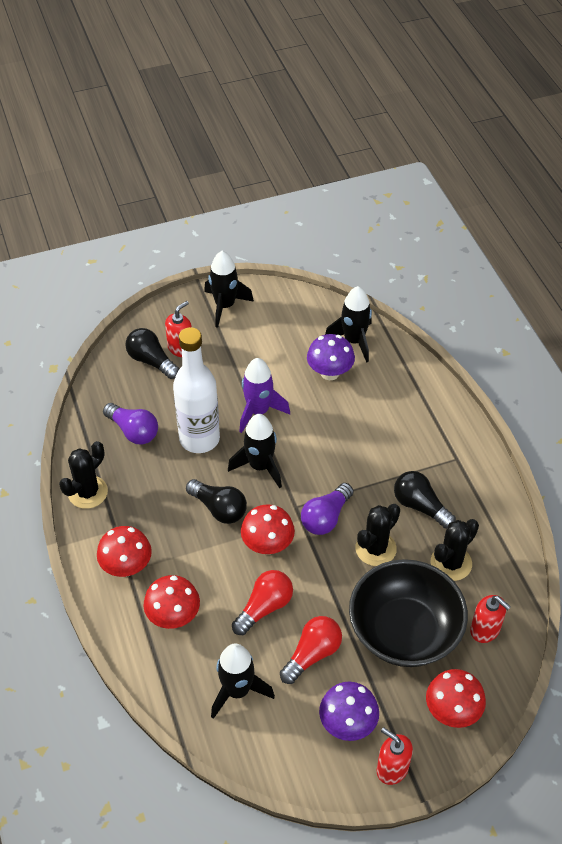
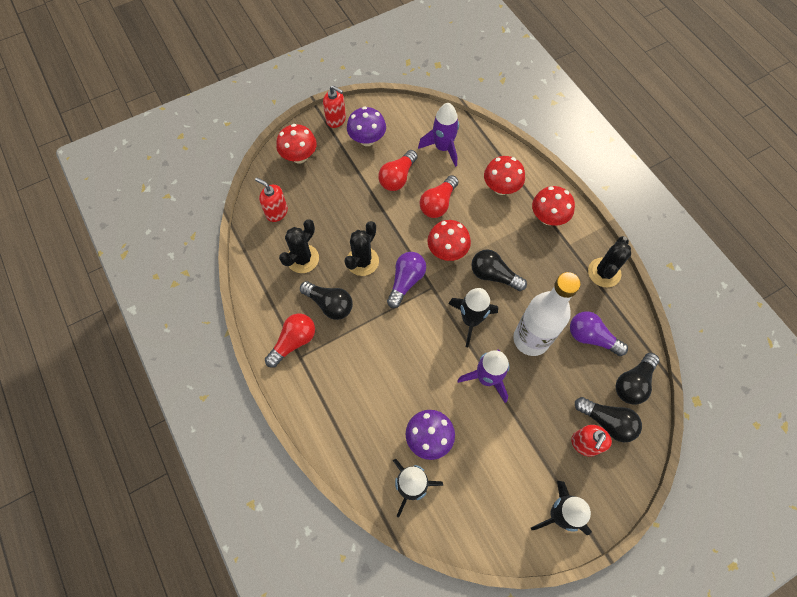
camera: 170 degrees right, 15 degrees up
black rocket [211,643,275,719] -> purple rocket [418,103,459,167]
black bowl [349,559,468,667] -> none
none -> red light bulb [265,314,315,368]
none -> black light bulb [616,353,659,405]

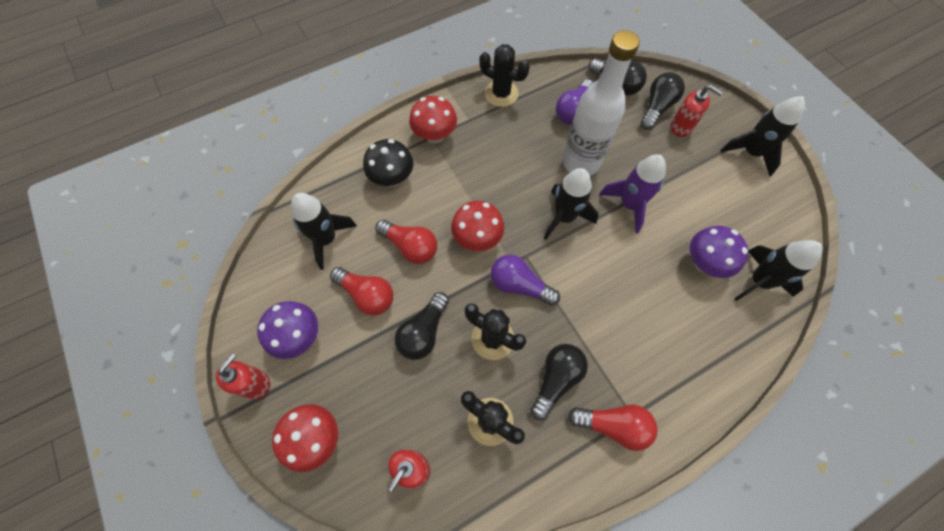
camera: 90 degrees left, 0 degrees up
red light bulb [265,314,315,368] -> red light bulb turned 150 degrees clockwise [568,404,657,451]
purple rocket [418,103,459,167] -> black rocket [291,193,357,270]
black light bulb [471,249,527,291] -> black light bulb moved to [395,292,449,360]
red mushroom [484,156,525,195] -> black mushroom [363,139,413,187]

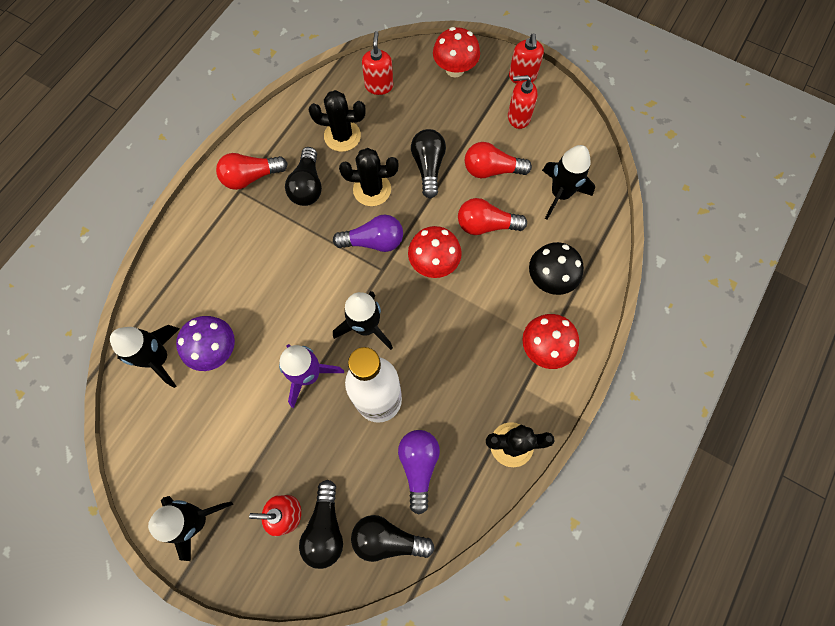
camera: 150 degrees right, 5 degrees up
purple mushroom [257,301,318,359] -> red soap dispenser [508,75,538,129]

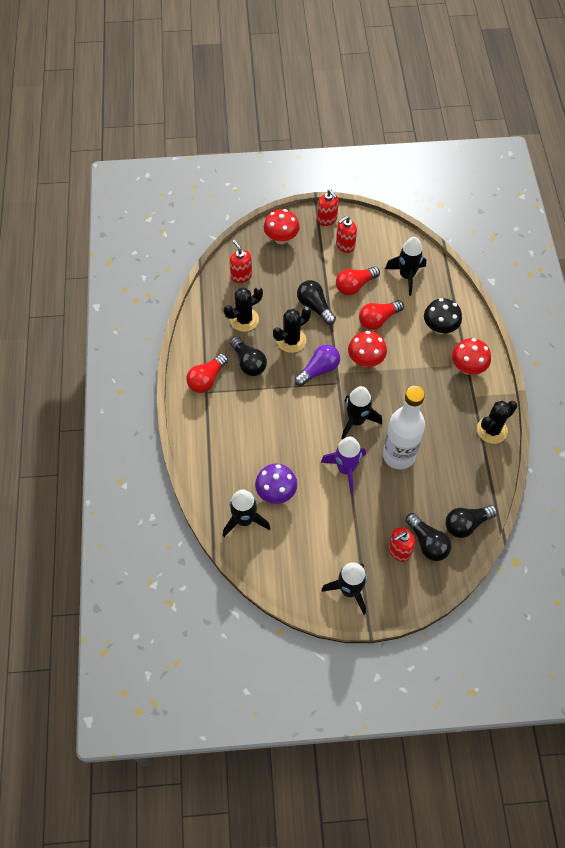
camera: 35 degrees left, 10 degrees down
purple light bulb [398,430,440,514] -> none

